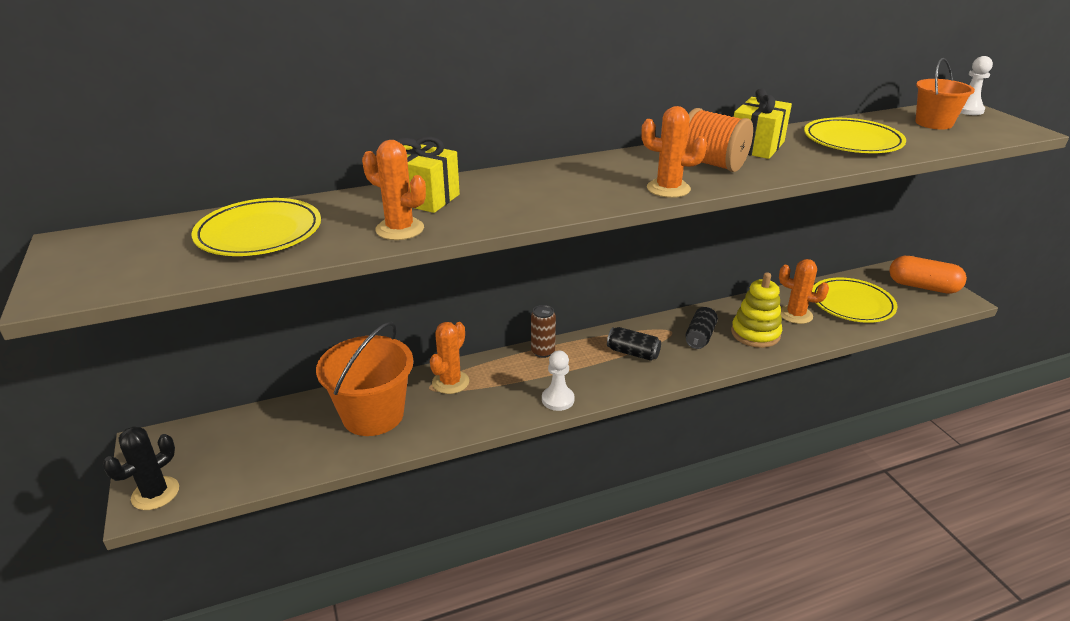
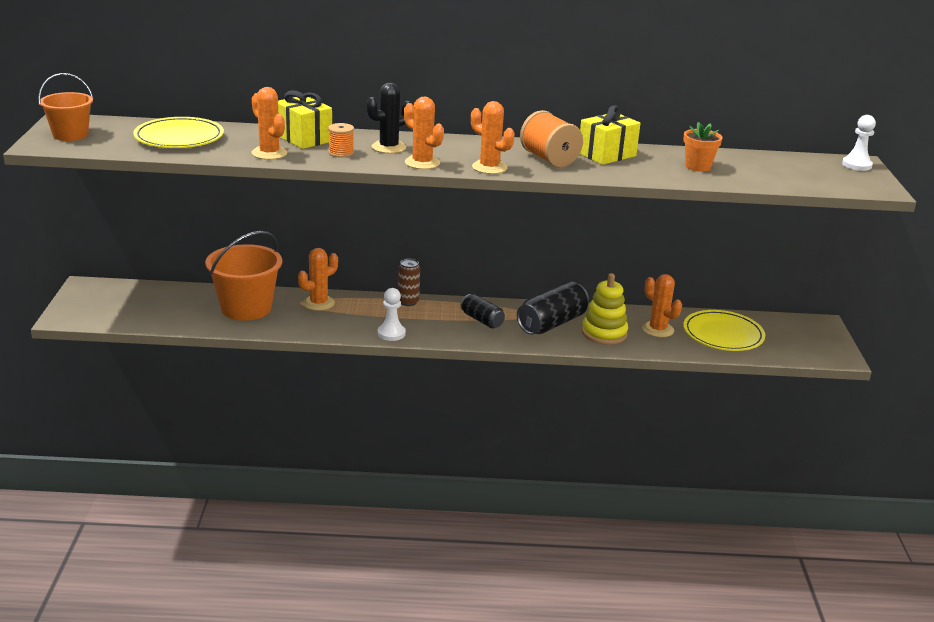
camera: 20 degrees right, 5 degrees down
black cactus [103,426,179,510] -> black cactus moved to [367,83,410,154]
black can [685,307,718,349] -> black can [517,281,589,335], size x1.66
yellow plate [804,118,906,153] -> orange flower pot [683,122,723,172]
orange capsule [889,256,967,294] -> none
orange bucket [915,58,975,129] -> orange bucket moved to [38,73,94,141]
none -> orange spool [328,123,354,158]
none -> orange cactus [404,97,444,169]

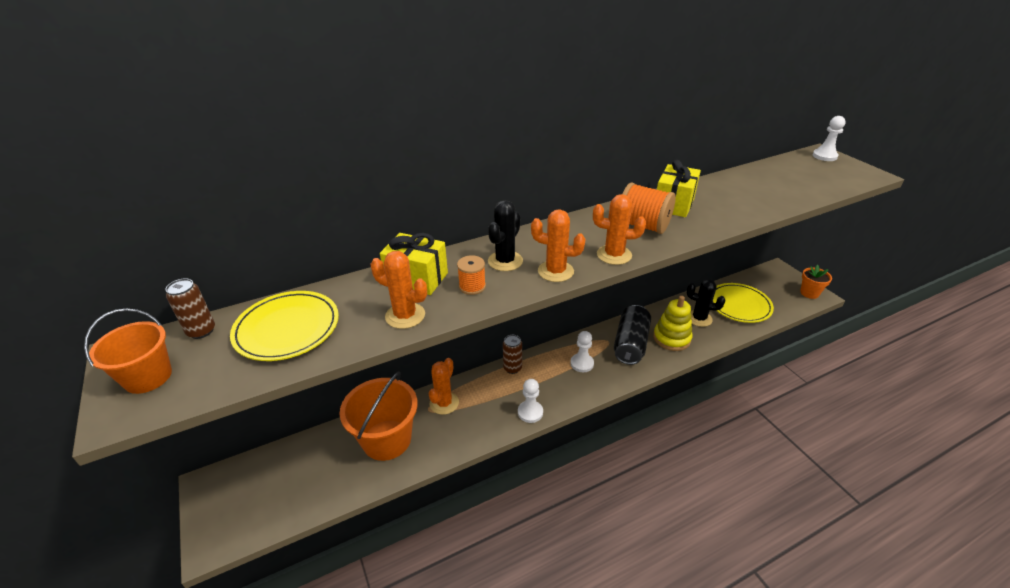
camera: 25 degrees left, 10 degrees up
black can [461,294,505,328] -> white pawn [570,331,594,372]
orange cactus [642,274,682,337] -> black cactus [687,279,725,327]
orange flower pot [683,122,723,172] -> orange flower pot moved to [800,265,832,299]
none -> brown can [166,278,215,339]

